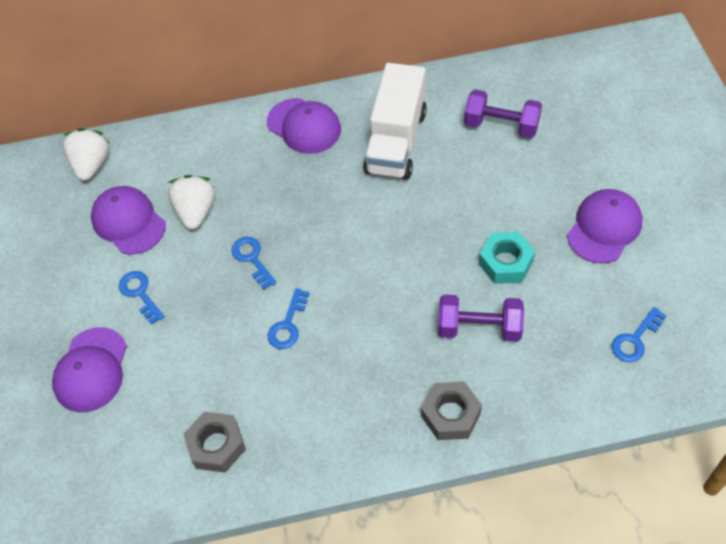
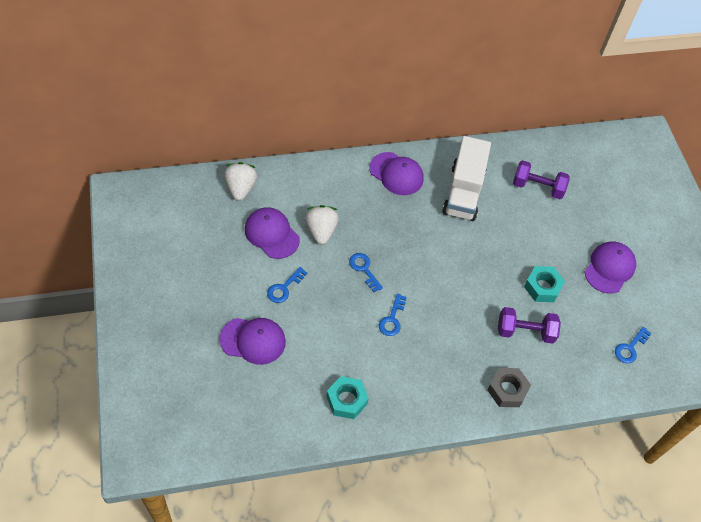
camera: 10 degrees left, 0 degrees up
purple cap [52,327,127,412] -> purple cap turned 90 degrees counterclockwise [219,318,286,365]
blue key [119,271,165,325] -> blue key turned 105 degrees counterclockwise [267,267,307,303]
grey nut [183,412,246,473] -> turquoise nut [326,376,369,419]

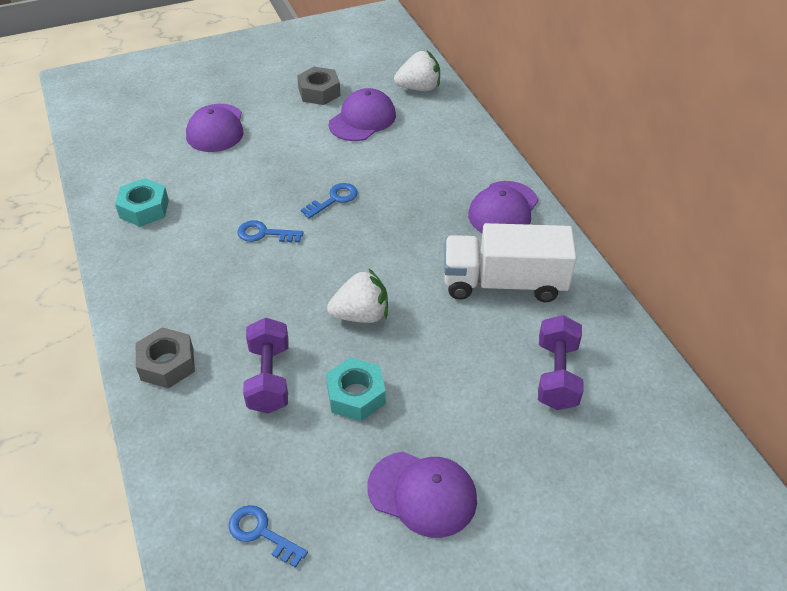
camera: 85 degrees right, 10 degrees down
blue key [267,267,307,303] -> none
white strawberry [305,205,339,245] -> white strawberry moved to [327,269,388,323]
none -> grey nut [297,67,341,105]

